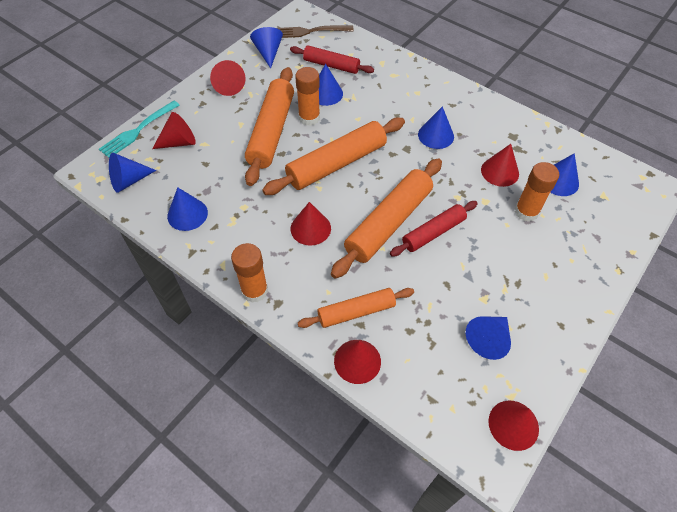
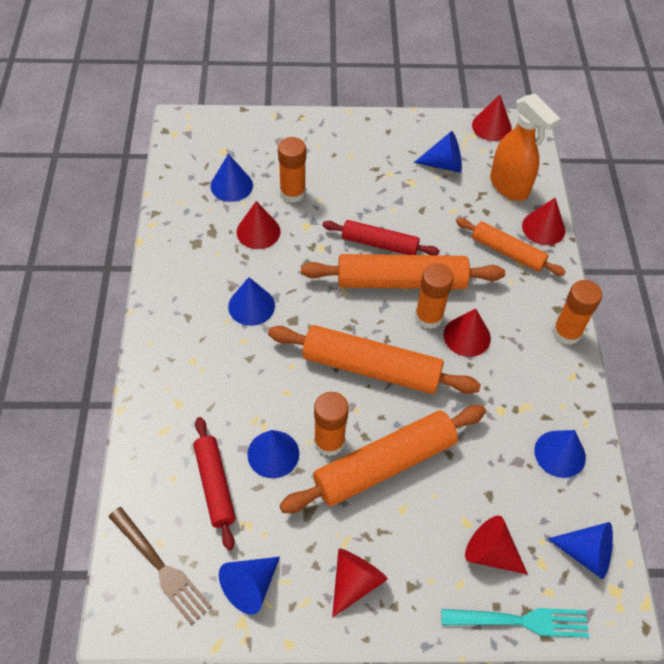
camera: 130 degrees left, 0 degrees up
none -> orange glue stick [415,263,454,329]
none -> orange spray bottle [490,94,561,201]

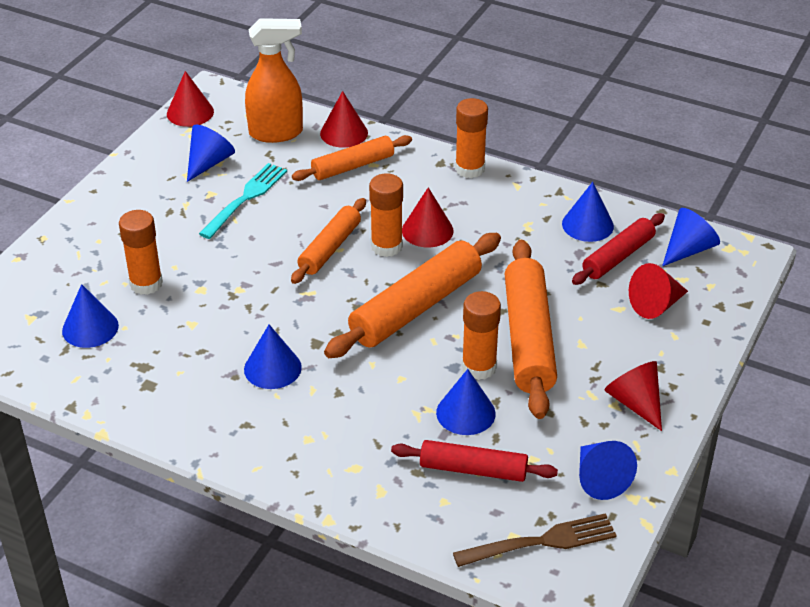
camera: 60 degrees left, 15 degrees down
red cone [237,201,281,249] -> none
orange rolling pin [301,254,505,289] -> orange rolling pin [291,198,366,284], size x0.61
red rolling pin [322,220,440,255] -> red rolling pin moved to [572,213,665,285]
turquoise fork [441,608,589,638] -> turquoise fork moved to [199,163,287,239]

